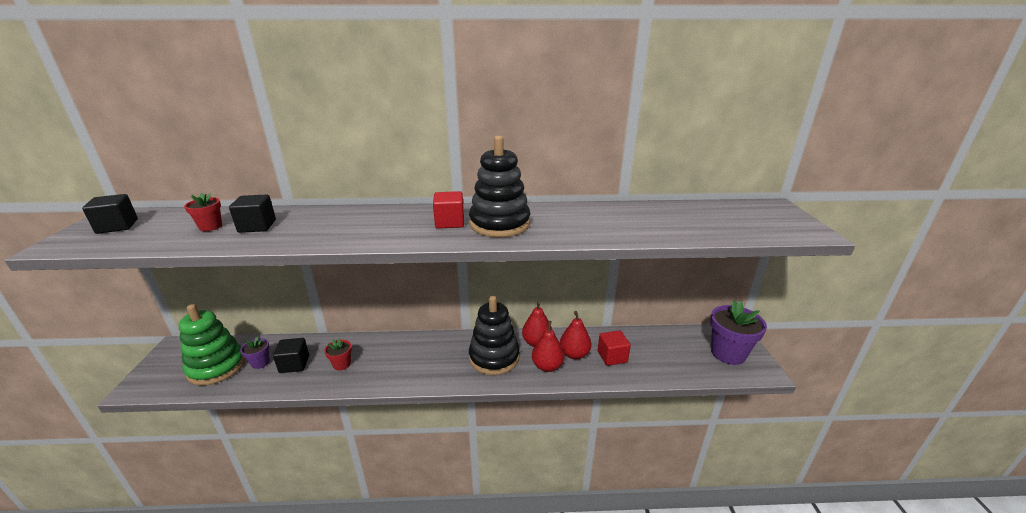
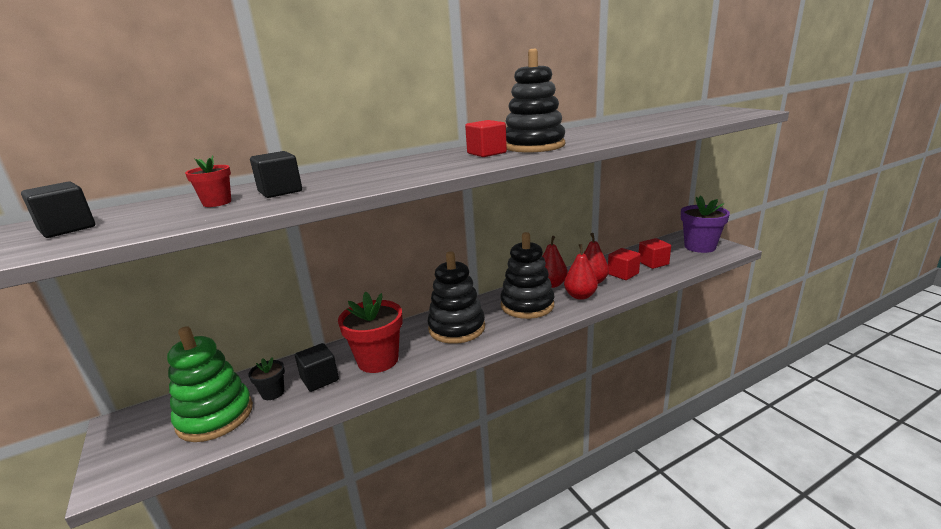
camera: 25 degrees left, 5 degrees down
purple flower pot [240,336,270,369] -> black flower pot [249,357,285,400]
red flower pot [324,339,352,371] -> red flower pot [338,291,403,373], size x2.01
none -> black stacking toy [427,251,485,344]
none -> red cube [639,238,671,269]

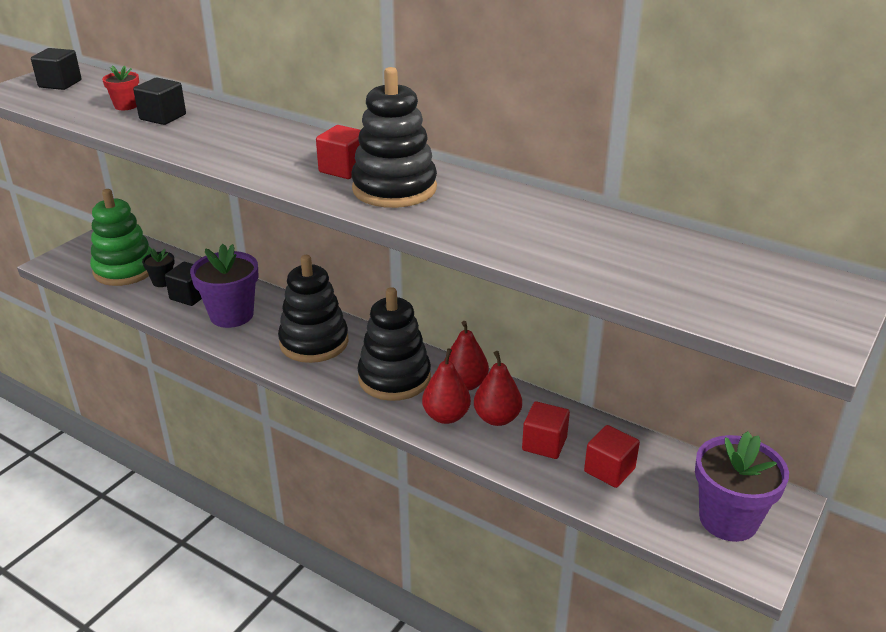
camera: 60 degrees right, 10 degrees up
red flower pot [338,291,403,373] -> purple flower pot [190,244,259,328]

